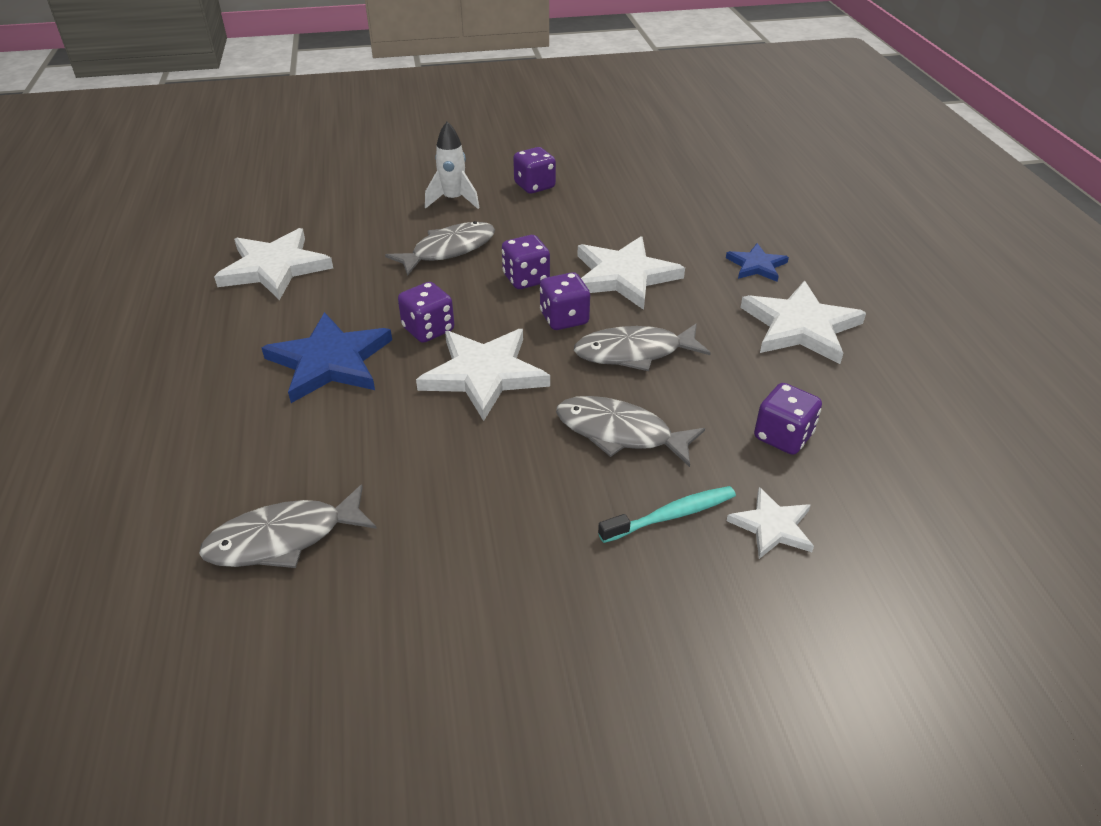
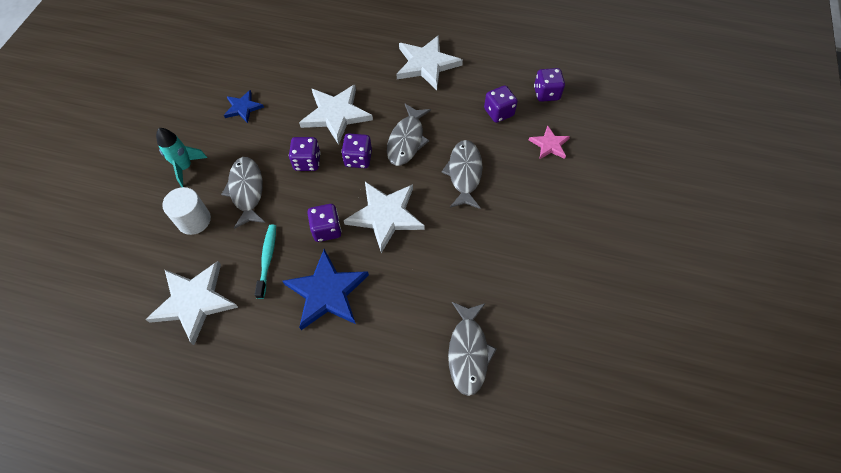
camera: 65 degrees left, 20 degrees up
white rocket [425,122,480,209] -> turquoise rocket [156,128,207,187]
purple dice [513,147,556,194] -> purple dice moved to [534,68,565,102]
grey fish [556,396,705,467] -> grey fish turned 135 degrees clockwise [441,140,482,209]
turquoise toothbrush [598,486,736,543] -> turquoise toothbrush moved to [255,224,276,299]
blue star [726,243,789,282] -> blue star moved to [224,90,264,123]
white star [727,487,814,559] -> pink star [529,125,570,160]
none -> white cylinder [162,187,211,235]

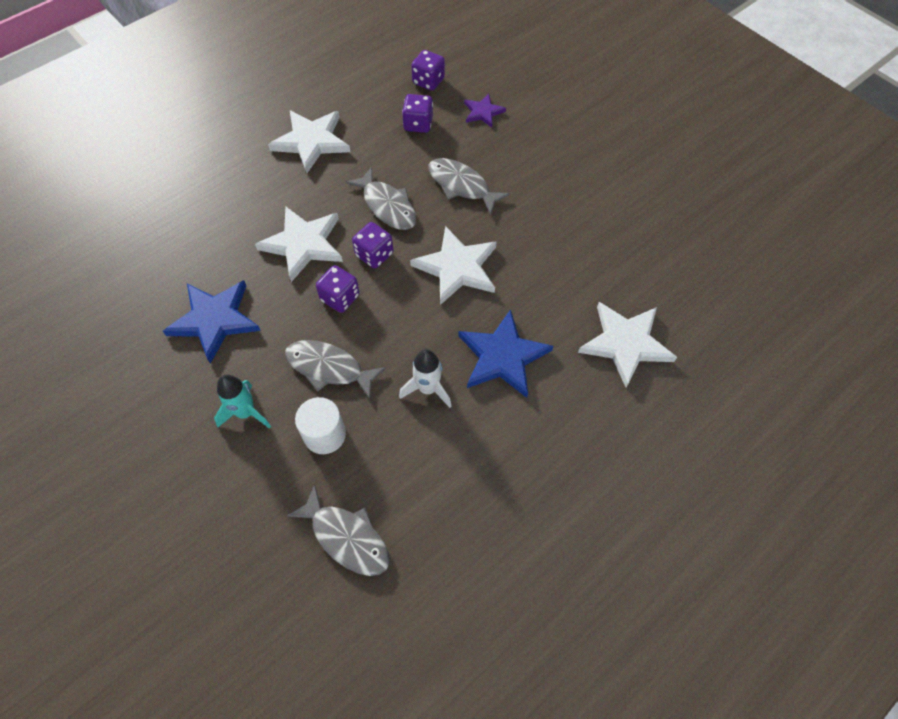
camera: 55 degrees left, 0 degrees up
white star [145,261,238,345] -> white star moved to [578,302,677,388]
blue star [224,90,264,123] -> blue star [163,280,261,363], size x1.80
turquoise toothbrush [255,224,276,299] -> white rocket [399,349,451,408]
purple dice [308,204,342,242] -> none
grey fish [448,302,497,396] -> grey fish moved to [287,484,390,576]
pink star [529,125,570,160] -> purple star [464,94,506,128]

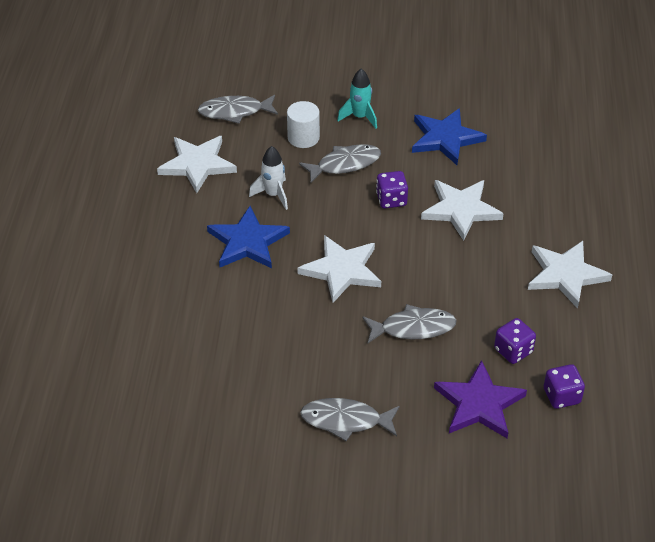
camera: 135 degrees right, 15 degrees down
grey fish [346,167,417,230] -> grey fish moved to [300,398,399,441]
purple dice [352,222,393,268] -> none
purple star [464,94,506,128] -> purple star [434,360,527,438], size x1.80
white star [578,302,677,388] -> white star moved to [157,136,237,193]

